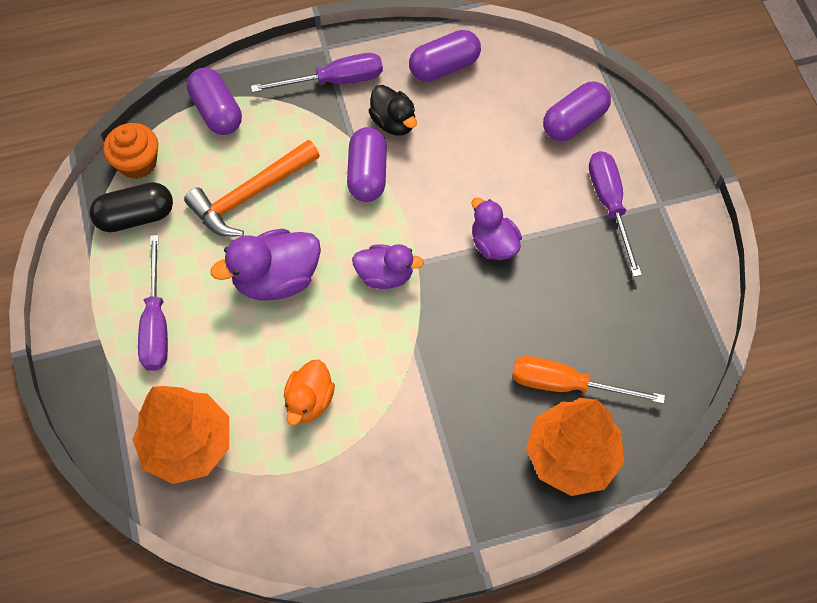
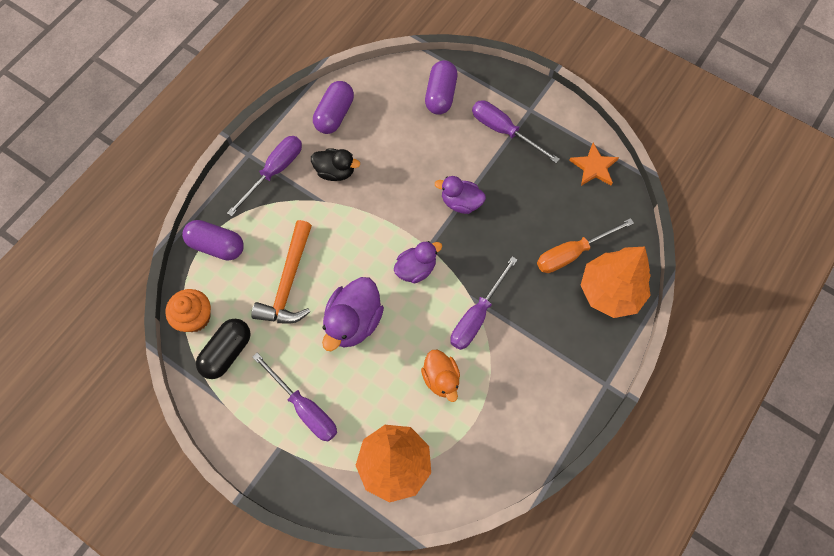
camera: 40 degrees left, 5 degrees up
purple capsule [347,127,387,202] -> none
none -> purple screwdriver [450,256,518,350]
none -> orange star [569,143,619,186]

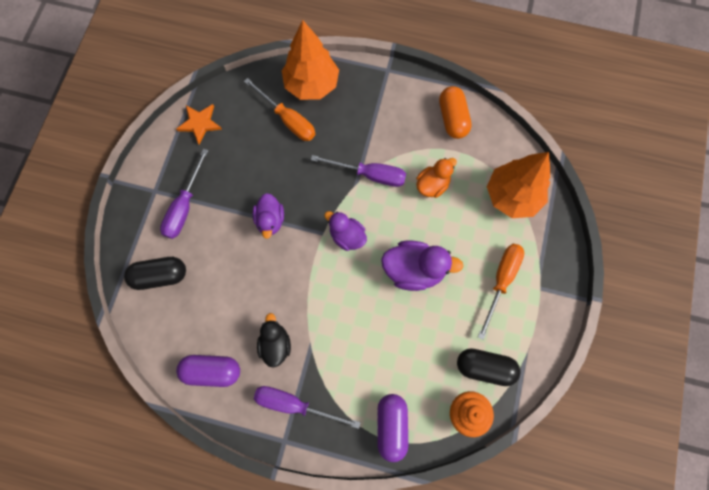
camera: 110 degrees left, 5 degrees up
orange hammer [251,220,312,324] -> none
purple screwdriver [252,353,337,442] -> orange screwdriver [478,244,524,340]
purple capsule [425,60,457,115] -> black capsule [124,257,186,290]
none -> orange capsule [439,86,472,139]

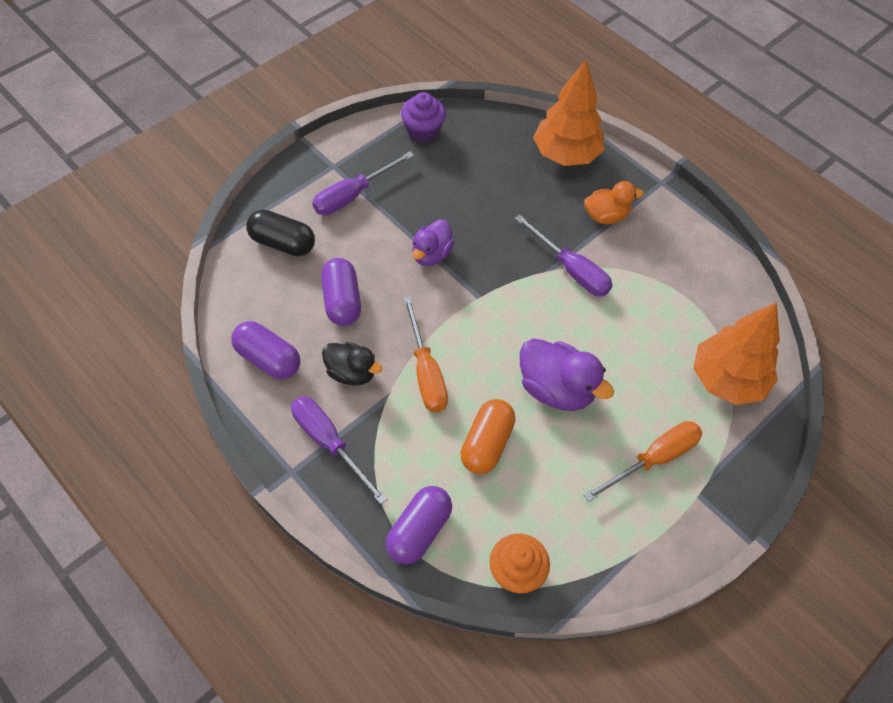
camera: 30 degrees right, 15 degrees down
orange star [176,104,222,145] -> purple cupcake [401,92,446,143]
orange screwdriver [244,78,315,141] -> orange screwdriver moved to [403,296,448,412]
black duck [257,313,291,368] -> black duck turned 90 degrees clockwise [322,342,382,386]
purple duck [324,211,367,251] -> none
orange duck [416,158,457,198] -> orange duck moved to [584,181,644,224]
orange capsule [439,86,472,139] -> orange capsule moved to [460,399,515,474]
black capsule [457,348,520,386] -> none
none -> purple capsule [321,258,361,326]

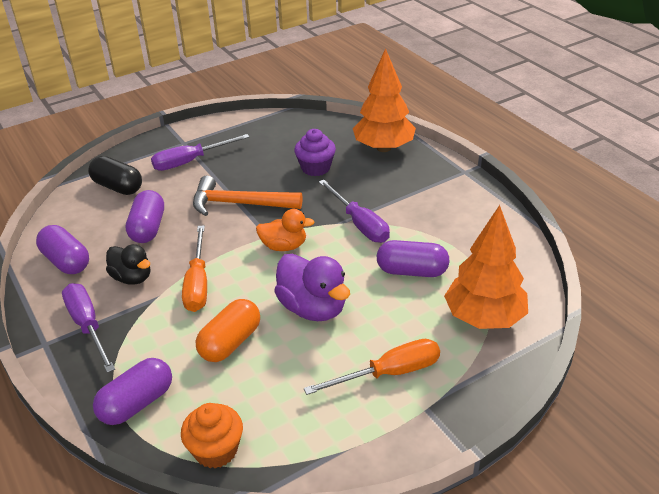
camera: 15 degrees right, 20 degrees down
purple cupcake [401,92,446,143] -> purple cupcake moved to [294,129,336,176]
purple duck [412,219,454,266] -> orange hammer [193,176,302,216]
orange duck [584,181,644,224] -> orange duck moved to [256,209,315,251]
none -> purple capsule [377,240,450,277]

